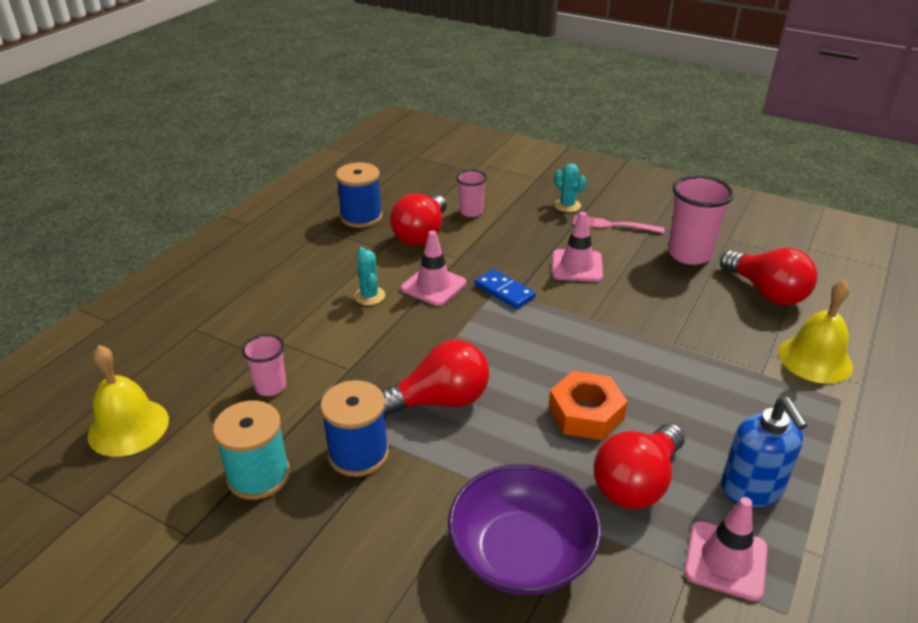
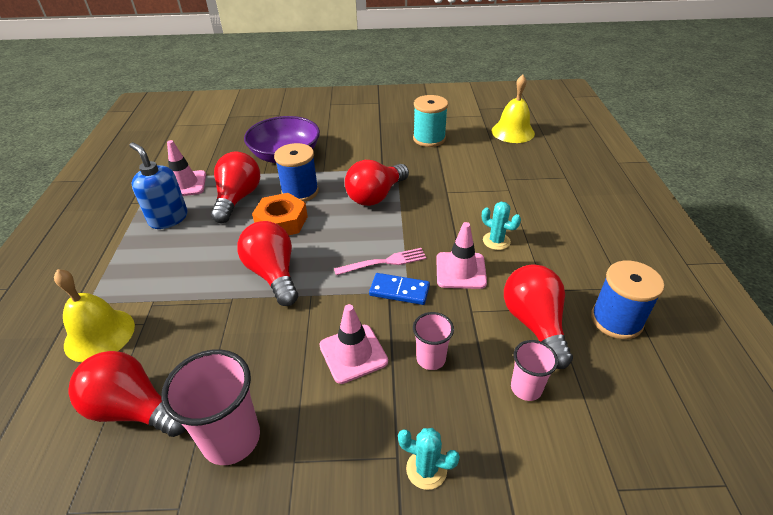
camera: 150 degrees right, 5 degrees up
pink cup [242,334,286,396] -> pink cup moved to [413,312,454,370]
blue spool [320,380,389,477] -> blue spool moved to [274,143,319,202]
pink fork [573,215,665,233] -> pink fork moved to [334,248,427,275]
none -> red light bulb [237,221,298,306]

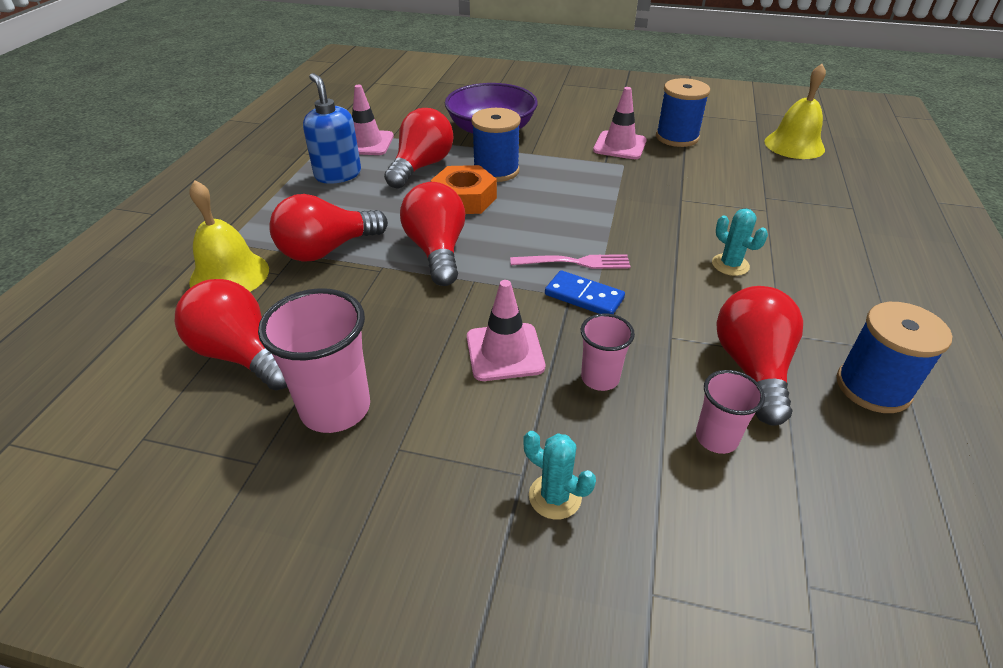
camera: 15 degrees right, 0 degrees up
red light bulb [345,160,409,206] -> red light bulb moved to [269,194,388,262]
turquoise spool [413,95,448,147] -> blue spool [656,78,710,147]
pink traffic cone [436,222,487,289] -> pink traffic cone moved to [593,87,647,159]

